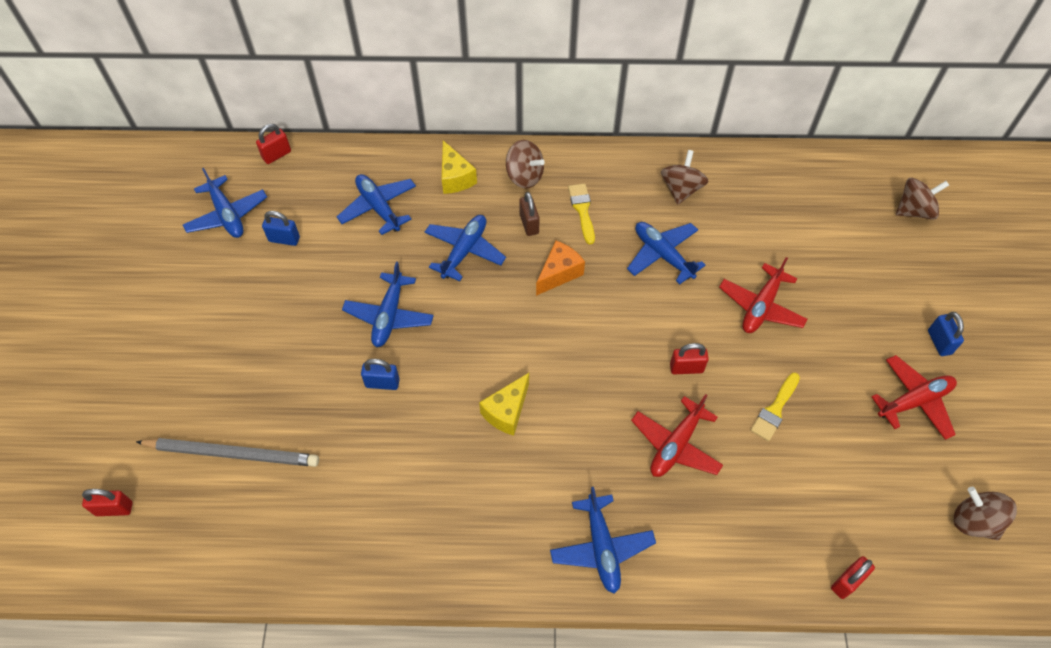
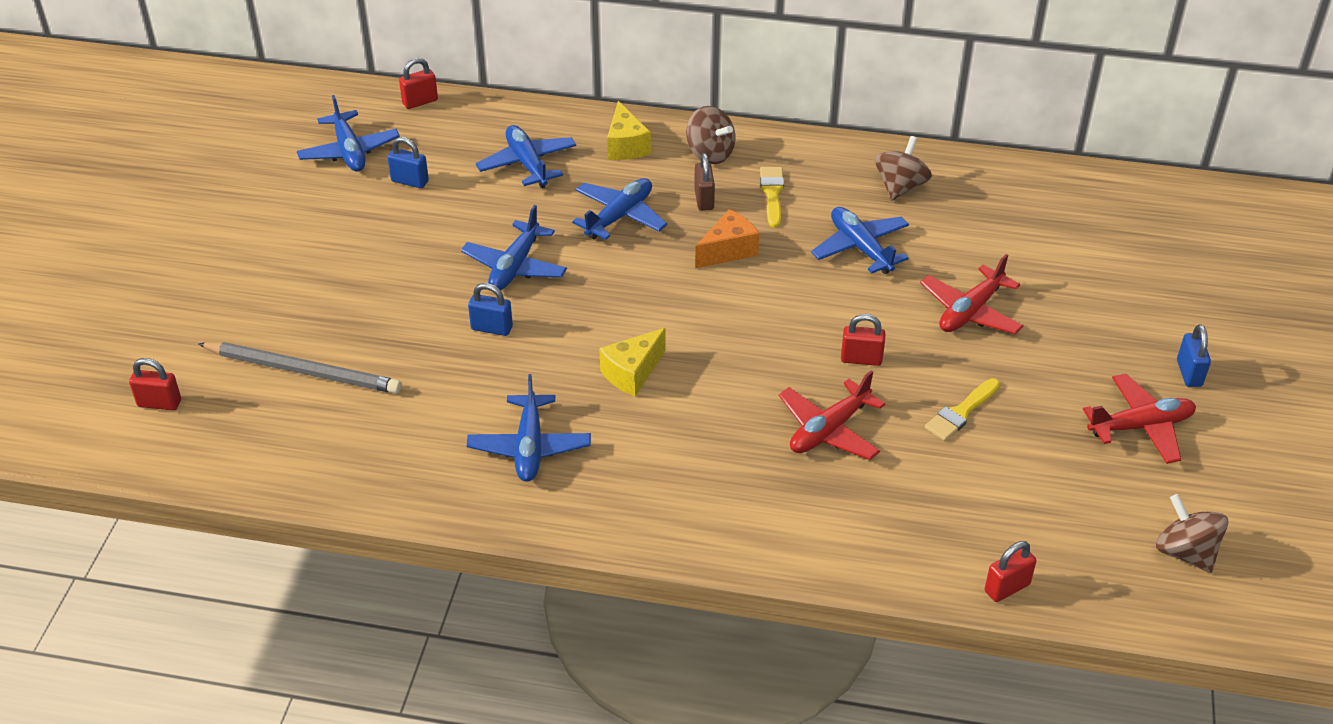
camera: 10 degrees right, 15 degrees down
blue plane [550,487,656,594] -> blue plane moved to [467,374,591,482]
brown spinning top [896,178,949,220] -> none

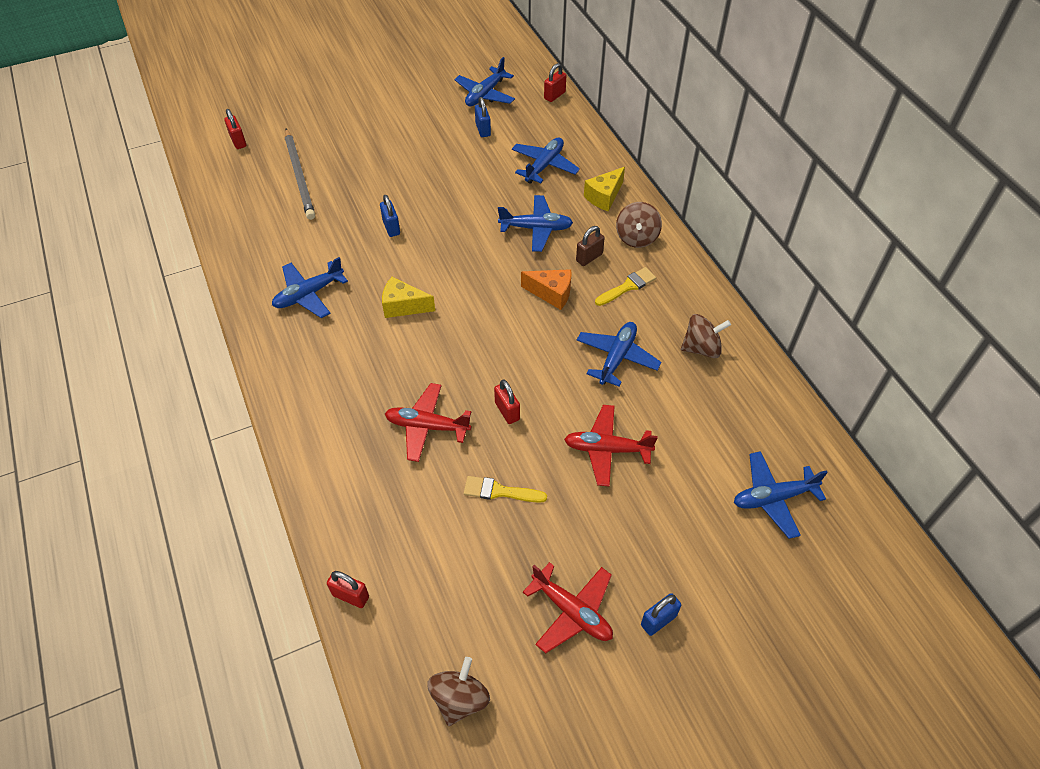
camera: 55 degrees right, 10 degrees up
red padlock [399,58,438,109] -> red padlock turned 75 degrees counterclockwise [544,63,566,102]
blue plane [461,205,567,290] -> blue plane moved to [734,451,828,539]

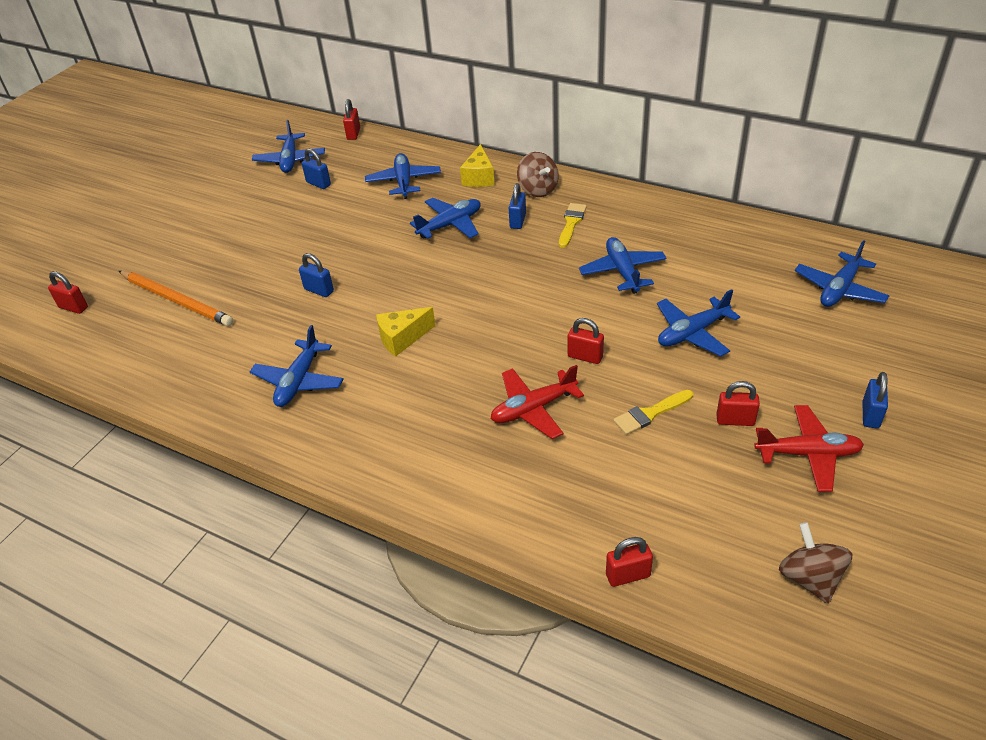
camera: 35 degrees left, 10 degrees down
grey pencil [285,128,315,220] -> orange pencil [119,271,233,326]
orange cheese [521,269,571,310] -> none
red plane [564,405,658,487] -> blue plane [657,289,740,357]
brown padlock [576,226,605,266] -> blue padlock [509,183,526,229]
brown spinning top [681,314,731,358] -> none
none -> red padlock [716,381,760,426]

